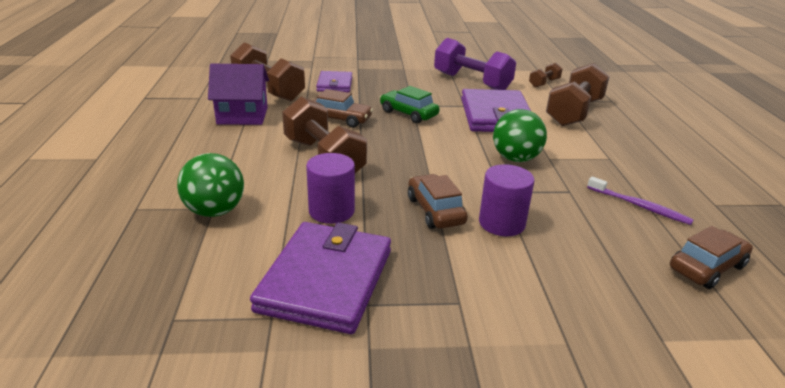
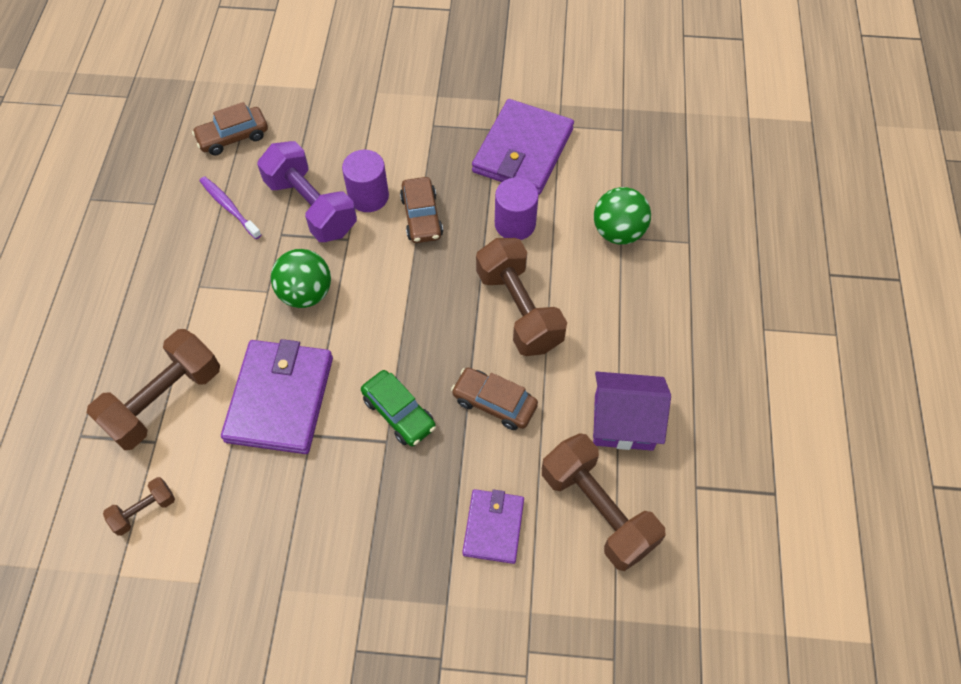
camera: 170 degrees left, 30 degrees up
purple dumbbell [434,38,516,90] -> purple dumbbell moved to [257,141,357,242]

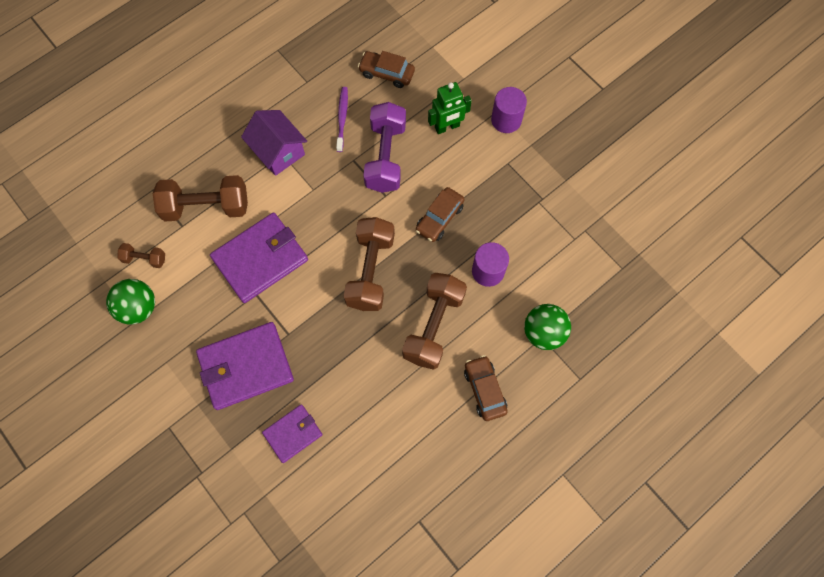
camera: 45 degrees right, 10 degrees up
green ball [271,249,331,308] -> green ball moved to [106,279,155,325]
purple cylinder [342,150,389,212] -> purple cylinder moved to [491,87,527,133]
green car [361,370,436,446] -> none
brown car [451,368,538,430] -> brown car moved to [464,355,507,421]
purple wallet [472,99,574,195] -> purple wallet moved to [196,322,294,410]
brown dumbbell [542,433,666,571] -> brown dumbbell moved to [344,217,395,311]
purple house [593,371,671,451] -> purple house moved to [241,110,307,176]
none -> green robot [428,82,472,134]

